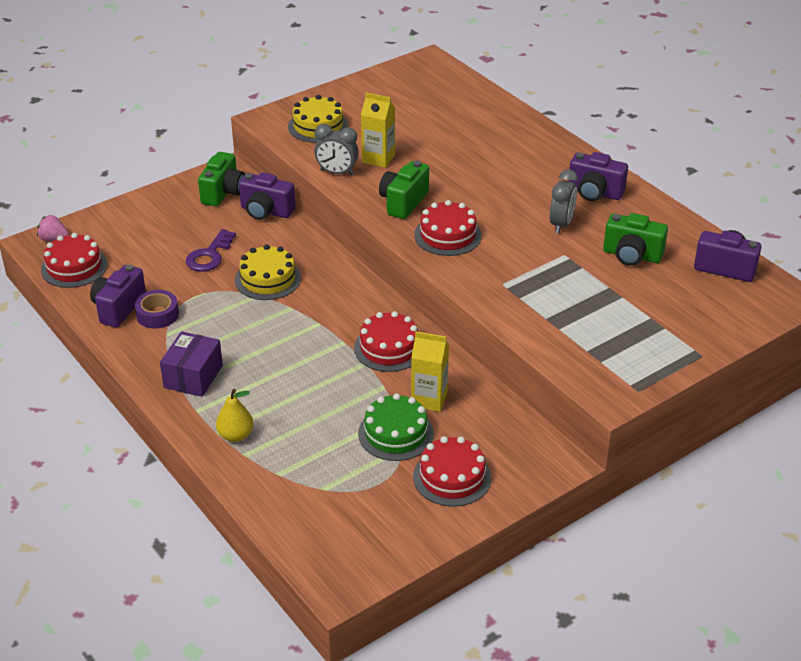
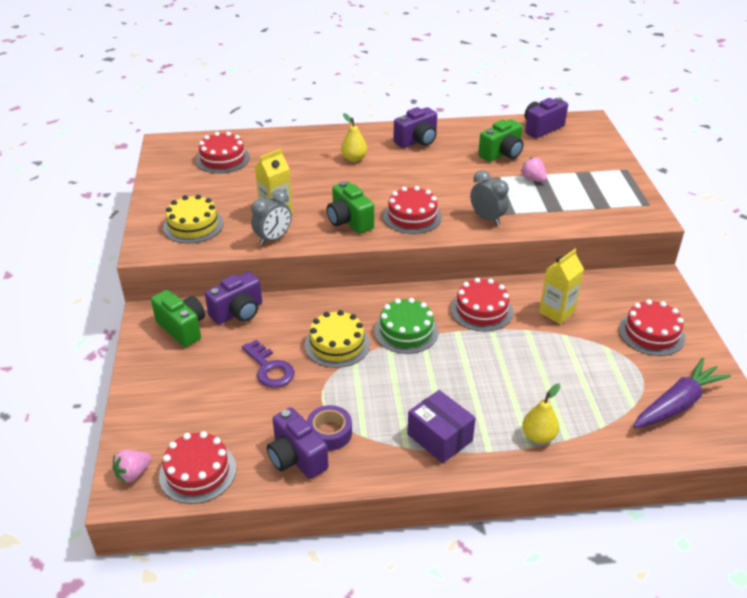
camera: 60 degrees left, 0 degrees up
green cake [358,393,434,461] -> green cake moved to [374,298,439,354]
grey clock [550,169,578,234] -> grey clock moved to [470,170,509,225]
none -> red cake [196,132,250,173]
none -> yellow pear [341,113,367,162]
none -> pink strawberry [520,157,547,182]
none -> purple carrot [633,357,731,428]

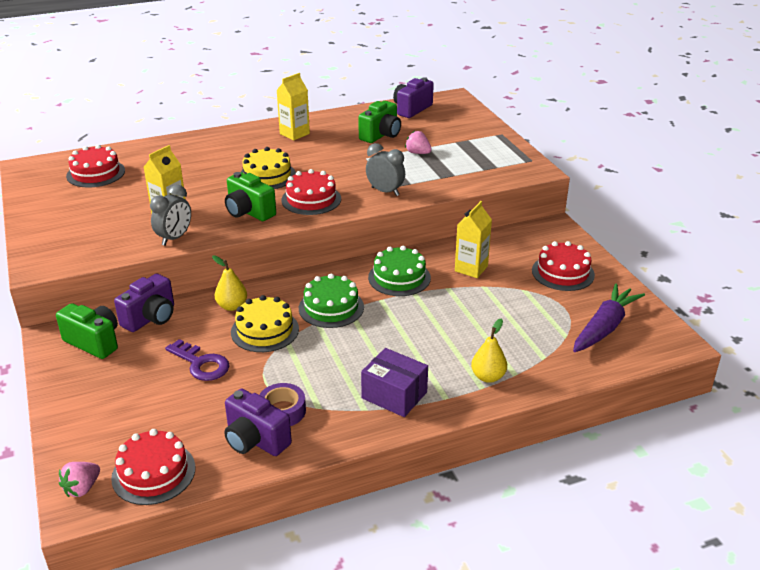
camera: 15 degrees left, 5 degrees down
yellow cake [163,195,224,243] -> yellow cake moved to [241,147,296,189]
yellow pear [341,113,367,162] -> yellow pear moved to [212,255,247,311]
purple camera [393,107,437,148] -> yellow carton [276,73,310,141]
red cake [451,278,513,332] -> green cake [368,246,431,296]

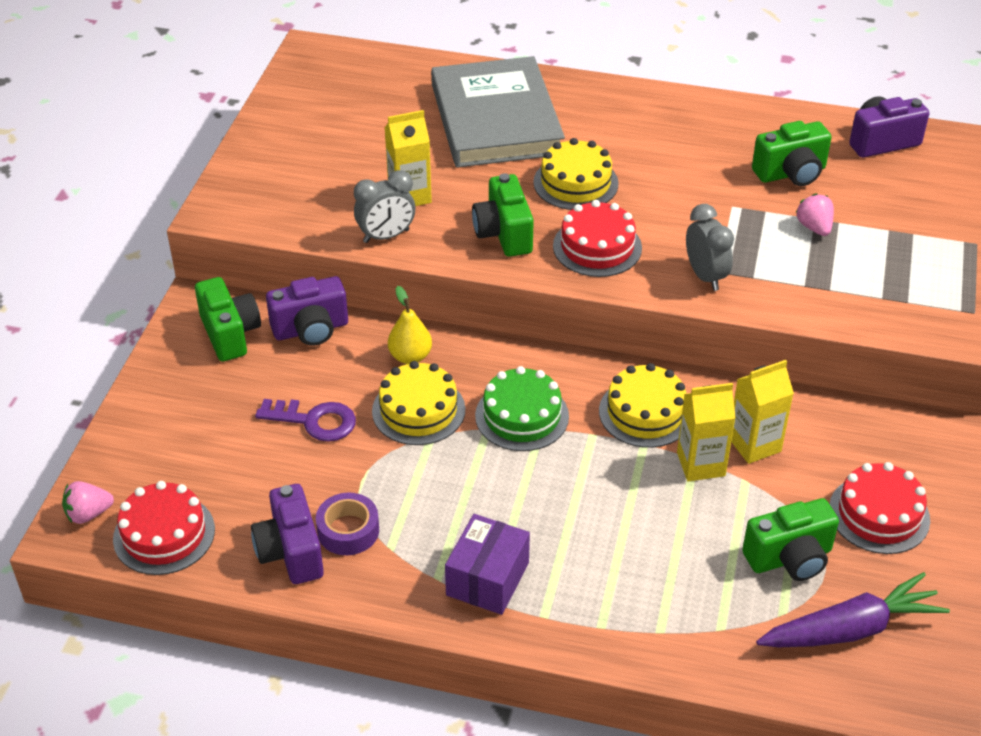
camera: 35 degrees right, 10 degrees up
red cake [66,145,125,188] -> none
purple key [165,339,230,381] -> purple key turned 60 degrees counterclockwise [255,399,356,442]
yellow carton [276,73,310,141] -> yellow carton moved to [677,383,736,481]
purple box [361,348,428,417] -> purple box turned 45 degrees clockwise [445,514,530,615]
green cake [368,246,431,296] -> yellow cake [599,363,686,448]
yellow pear [471,319,507,383] -> none
none -> grey book [431,56,565,168]
none -> green camera [742,498,839,581]

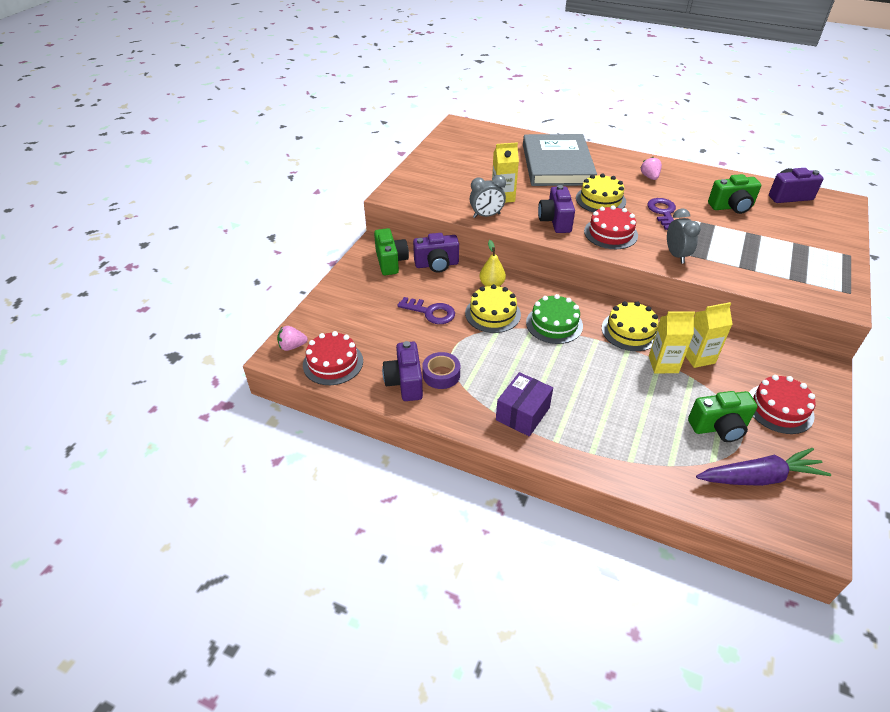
camera: 10 degrees right, 0 degrees up
green camera [472,173,534,257] -> purple camera [538,185,575,233]
pink strawberry [796,193,834,236] -> pink strawberry moved to [641,157,662,180]
none -> purple key [647,198,676,230]

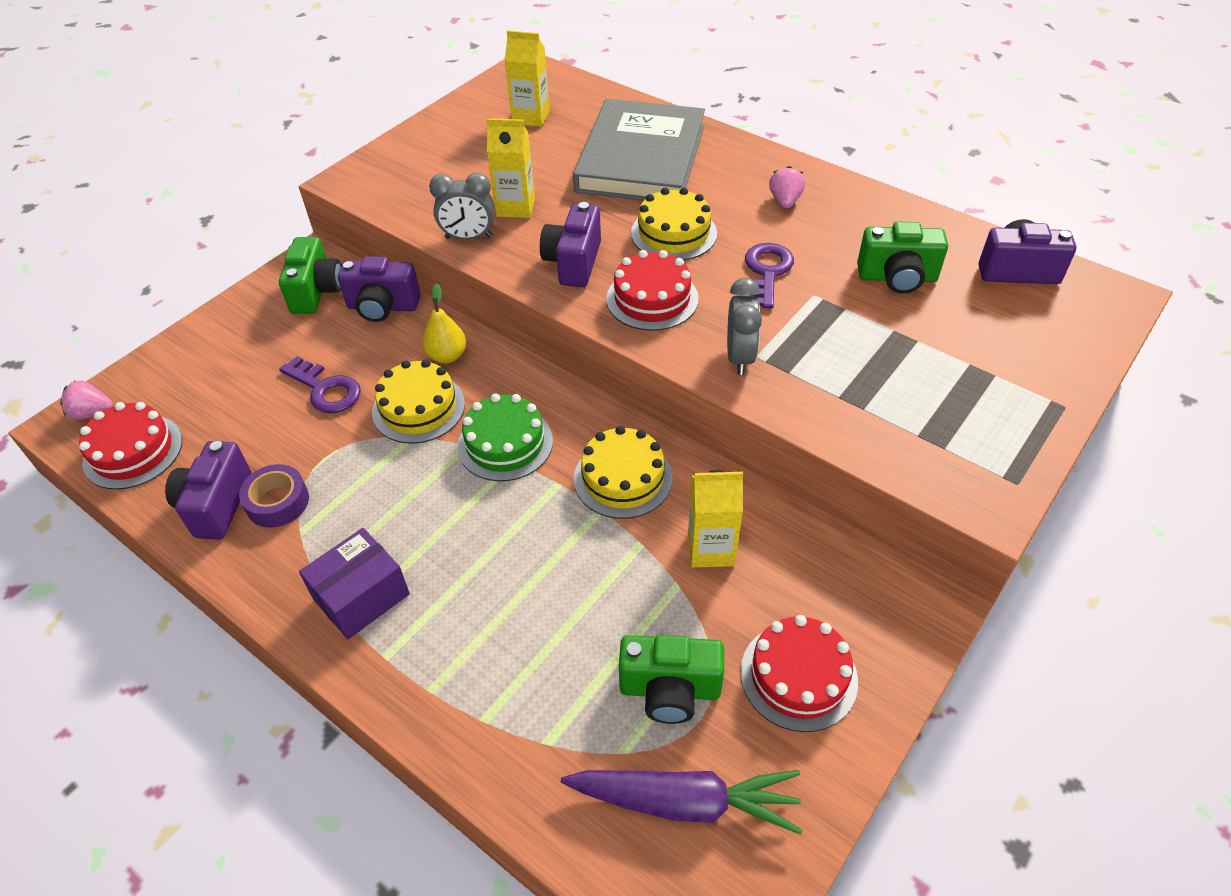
camera: 15 degrees right, 5 degrees up
yellow carton [649,311,695,373] -> yellow carton moved to [504,30,550,127]

